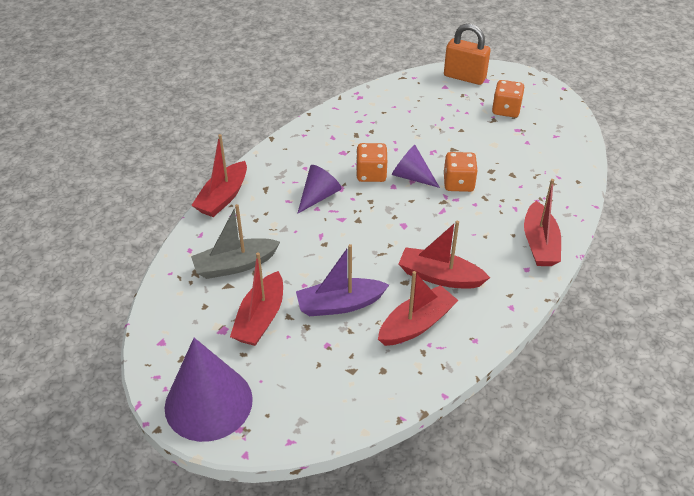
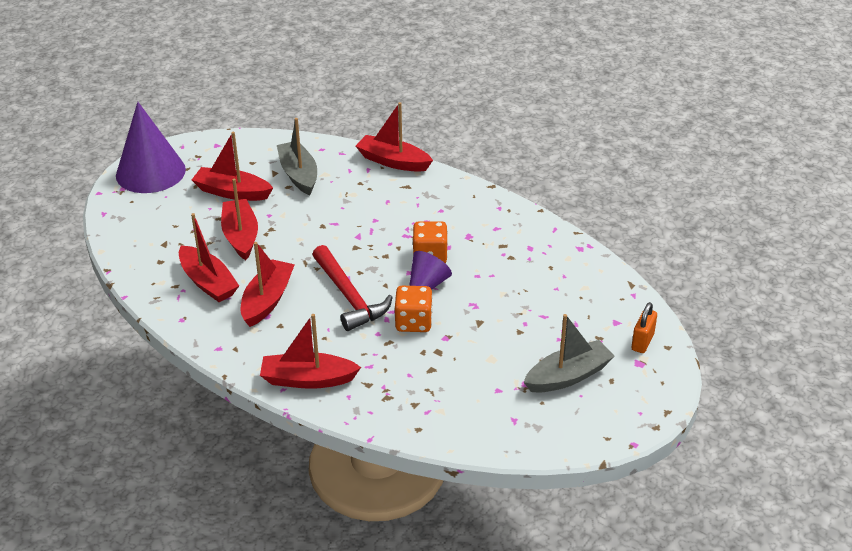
camera: 90 degrees right, 5 degrees down
purple boat [296,244,389,316] -> red boat [221,178,258,260]
purple cone [297,165,341,214] -> none
orange padlock [444,23,490,85] -> orange padlock [632,302,657,353], size x0.60
orange dice [492,80,525,118] -> grey boat [524,314,615,393]
none -> red hammer [312,245,393,331]

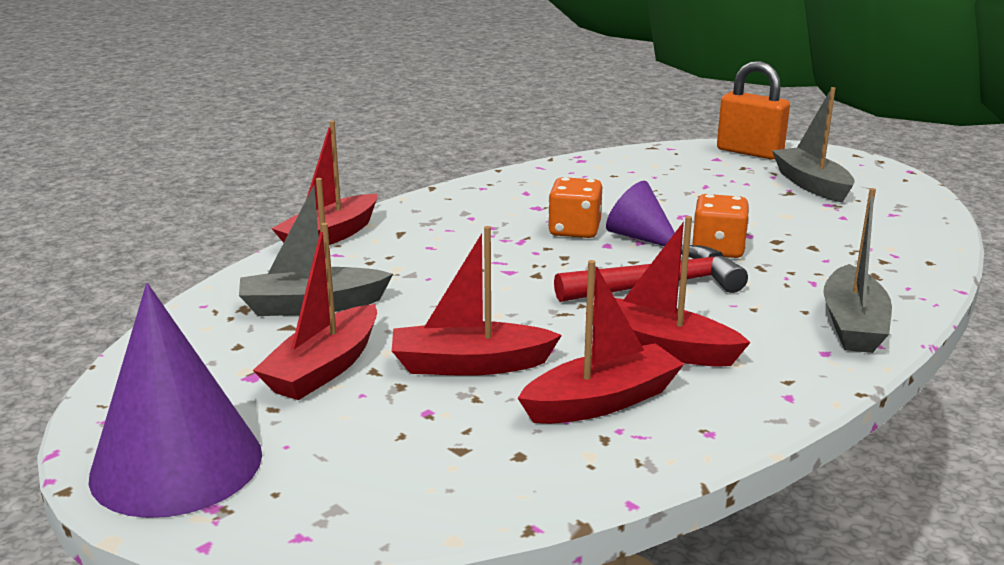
camera: 80 degrees left, 15 degrees down
red boat [260,314,361,389] -> grey boat [823,188,892,353]
orange padlock [632,302,657,353] -> orange padlock [717,61,790,160], size x1.68

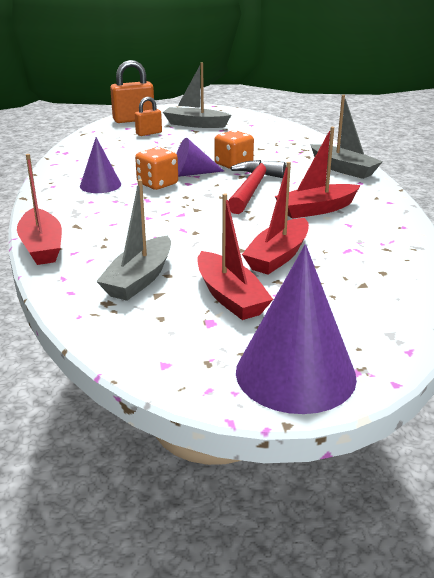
camera: 55 degrees left, 5 degrees up
red boat [518,260,684,424] -> none
none -> purple cone [80,137,121,193]
none -> orange padlock [135,97,162,136]

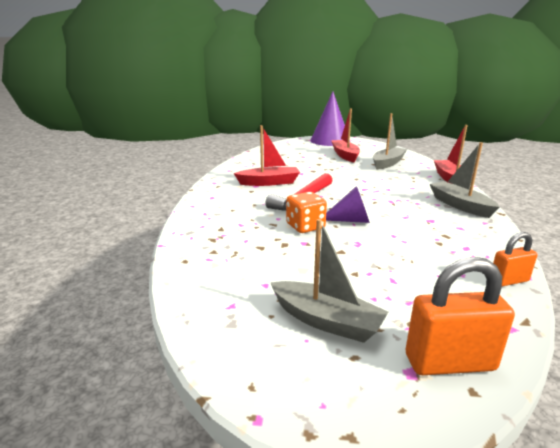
camera: 165 degrees left, 5 degrees down
purple cone [80,137,121,193] -> none
orange padlock [135,97,162,136] -> orange padlock moved to [493,232,537,286]
orange dice [135,147,178,190] -> none
red boat [242,162,309,275] -> none
grey boat [310,95,383,179] -> grey boat moved to [430,142,500,218]

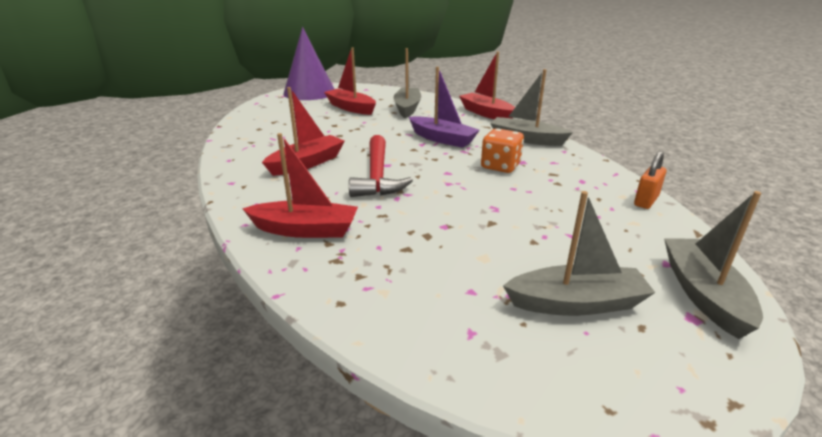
camera: 35 degrees left, 5 degrees up
orange dice [286,192,327,233] -> orange dice moved to [481,128,524,173]
purple cone [326,186,370,223] -> none
orange padlock [406,257,515,375] -> grey boat [664,191,763,339]
none -> red boat [242,133,358,238]
none -> purple boat [409,67,480,148]

